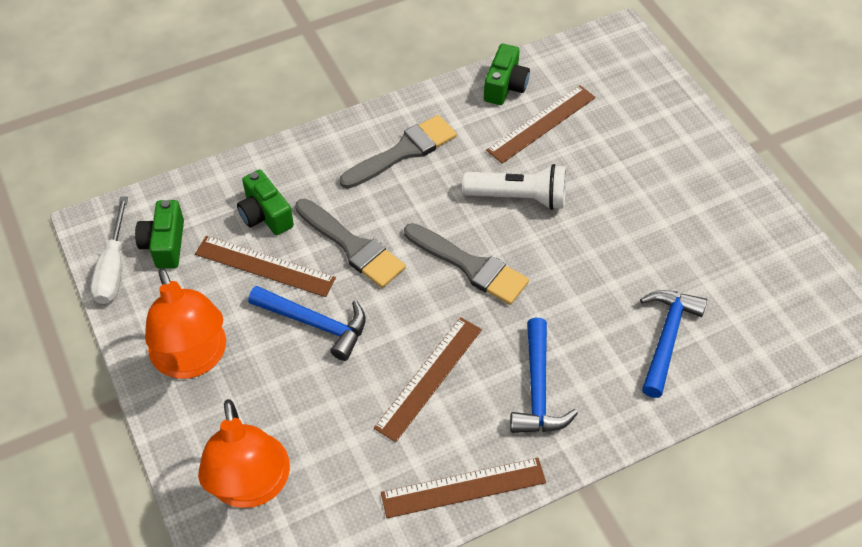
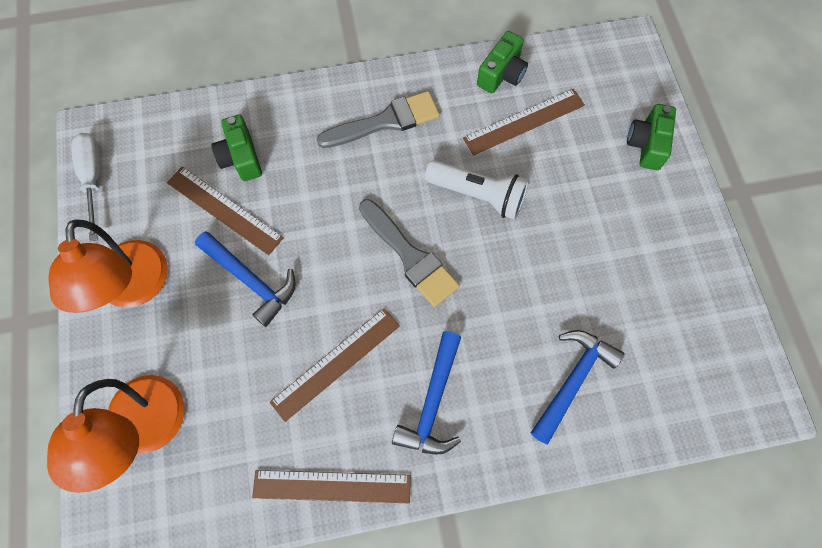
camera: 15 degrees right, 15 degrees up
white screwdriver [91,196,128,304] -> white screwdriver turned 150 degrees clockwise [71,133,100,241]
green camera [135,200,184,269] -> green camera moved to [627,104,676,170]
grey brush [295,199,406,288] -> none

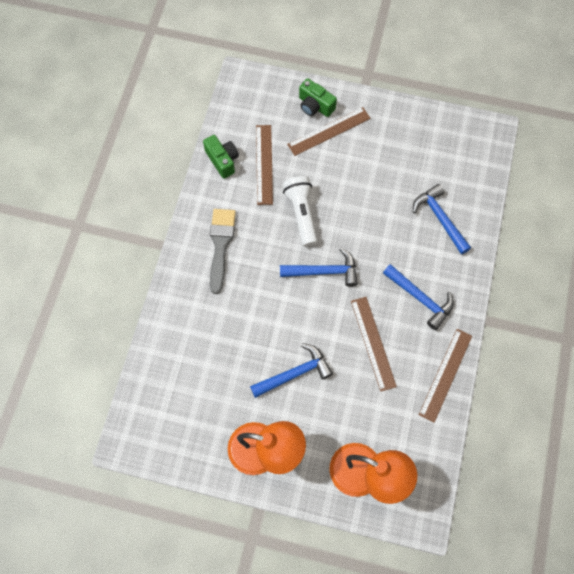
camera: 65 degrees left, 0 degrees up
white screwdriver [71,133,100,241] -> none
brown ruler [167,166,284,255] -> brown ruler moved to [287,107,371,156]
green camera [211,114,262,181] -> none
grey brush [359,199,460,307] -> blue hammer [280,248,358,287]
white flashlight [425,160,529,220] -> white flashlight turned 60 degrees counterclockwise [282,176,318,247]

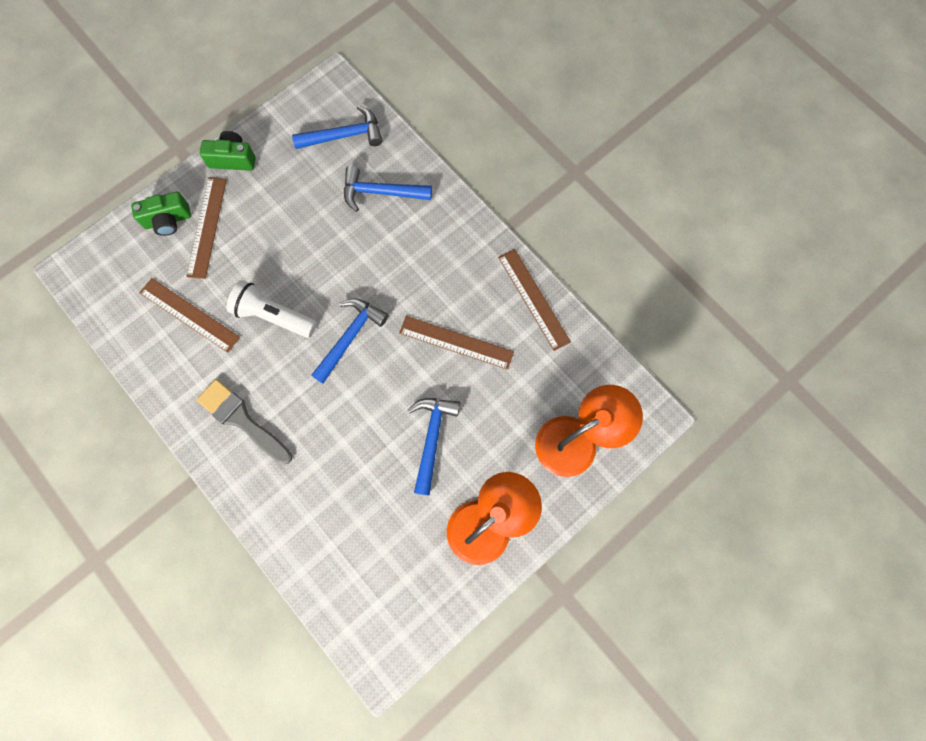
camera: 55 degrees left, 5 degrees up
green camera [203,135,239,179] -> green camera moved to [200,131,256,171]
blue hammer [383,264,454,330] -> blue hammer moved to [292,105,383,149]

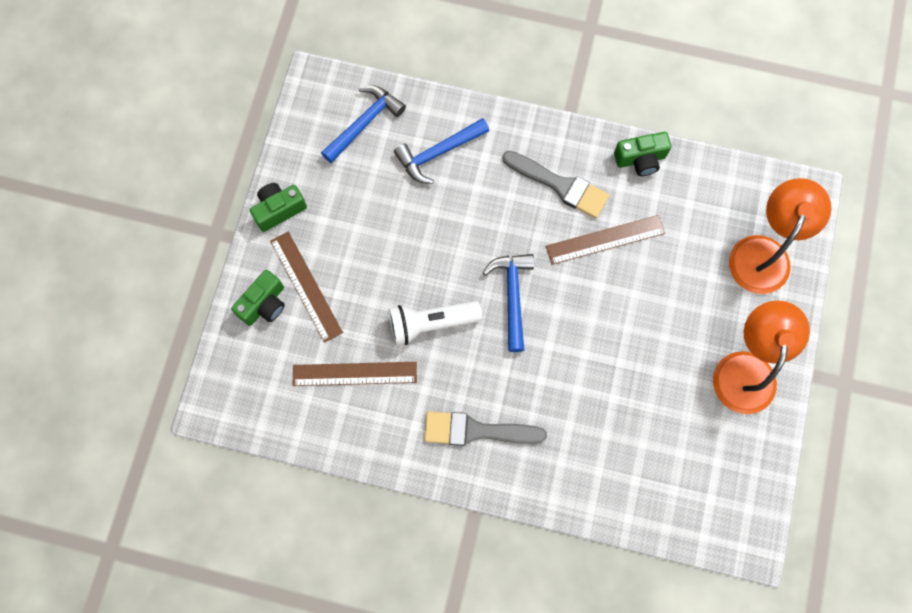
camera: 35 degrees left, 0 degrees up
blue hammer [408,398,460,496] -> none
brown ruler [498,249,571,351] -> green camera [614,132,671,176]
none -> grey brush [502,151,610,218]

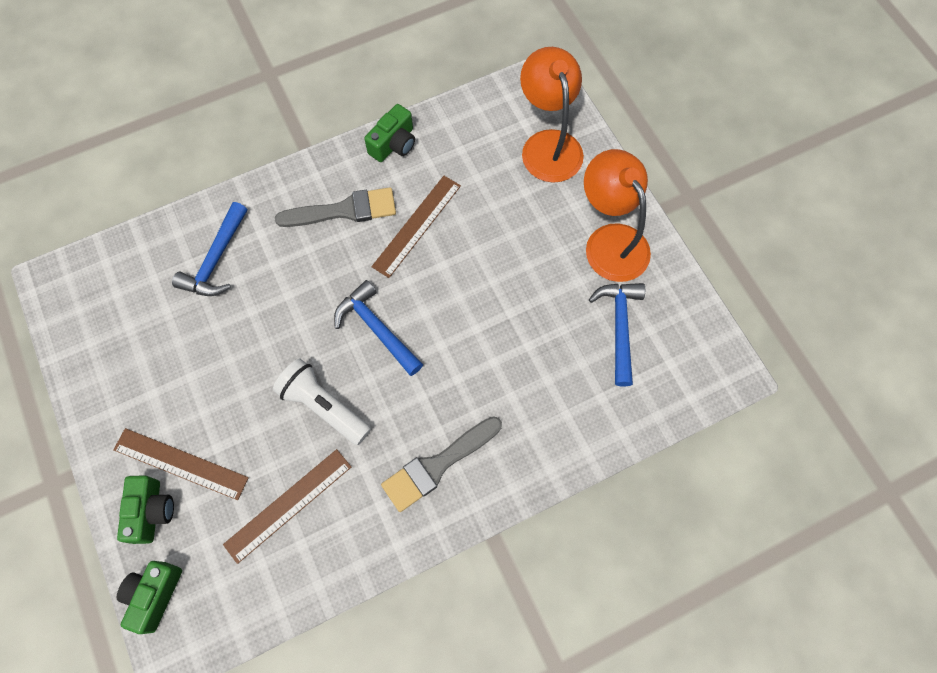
camera: 40 degrees left, 5 degrees down
green camera [250,183,307,232] -> green camera moved to [117,561,182,634]
blue hammer [321,85,406,163] -> blue hammer moved to [589,283,645,387]
white flashlight [389,301,482,345] -> white flashlight turned 90 degrees clockwise [273,359,371,445]

